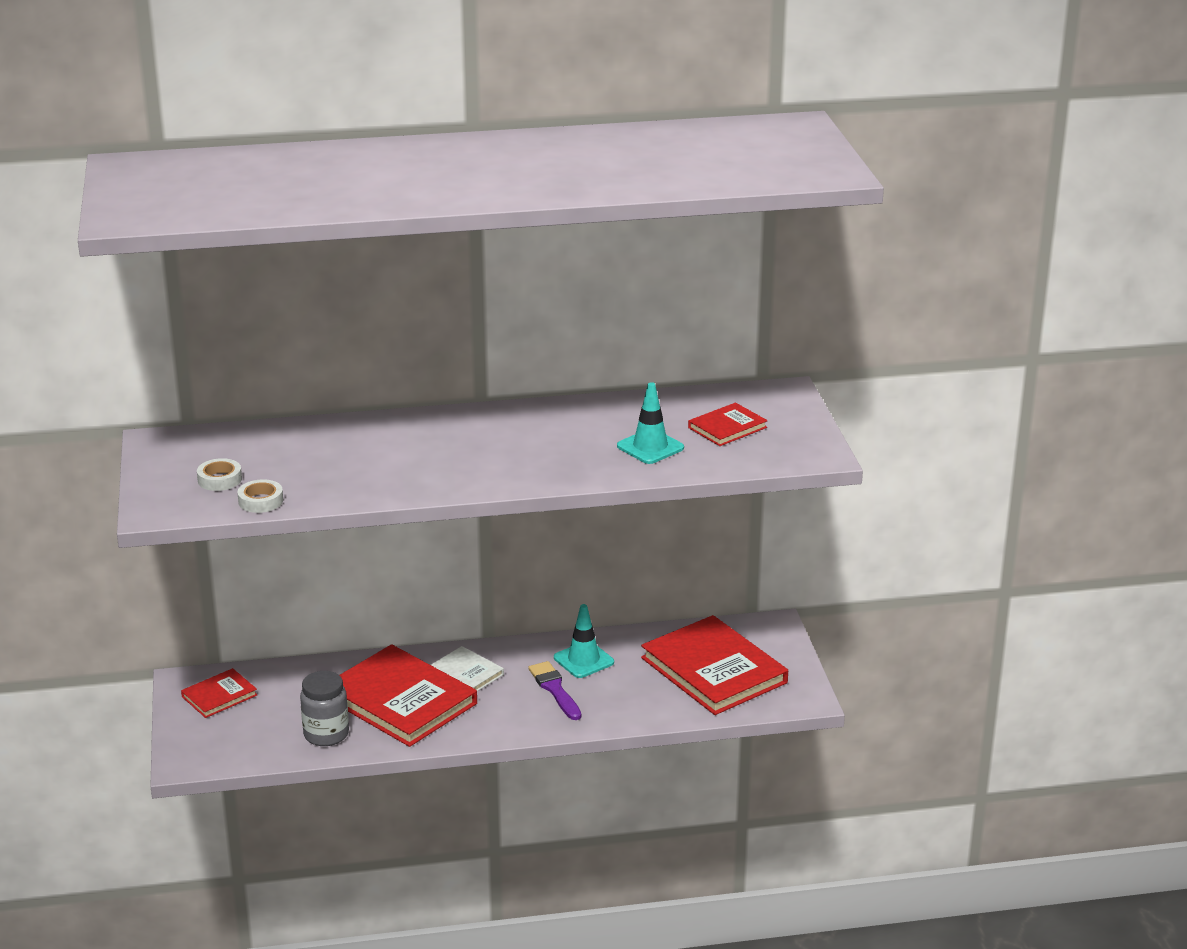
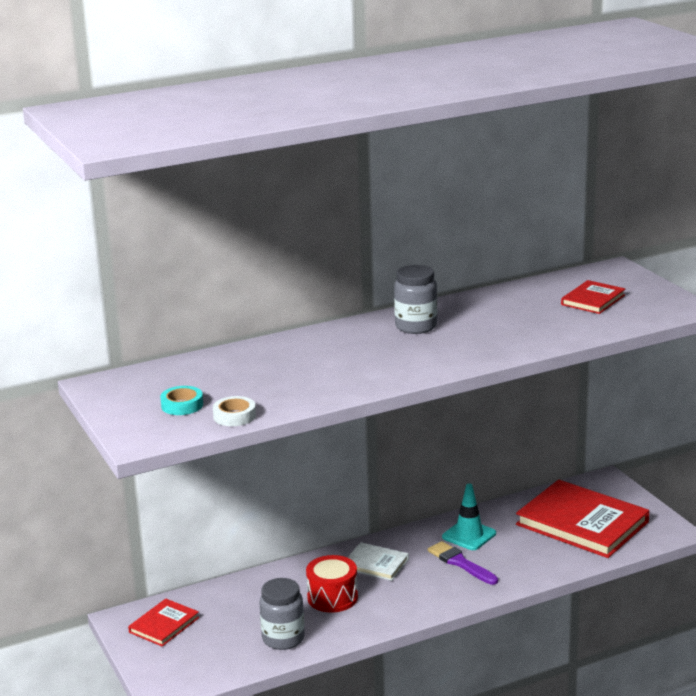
camera: 15 degrees left, 5 degrees down
white tape [197,458,242,491] -> turquoise tape [160,386,203,415]
red book [340,644,477,747] -> red drum [306,555,358,613]
turquoise traffic cone [617,382,684,464] -> none
none -> grey jar [394,265,437,334]

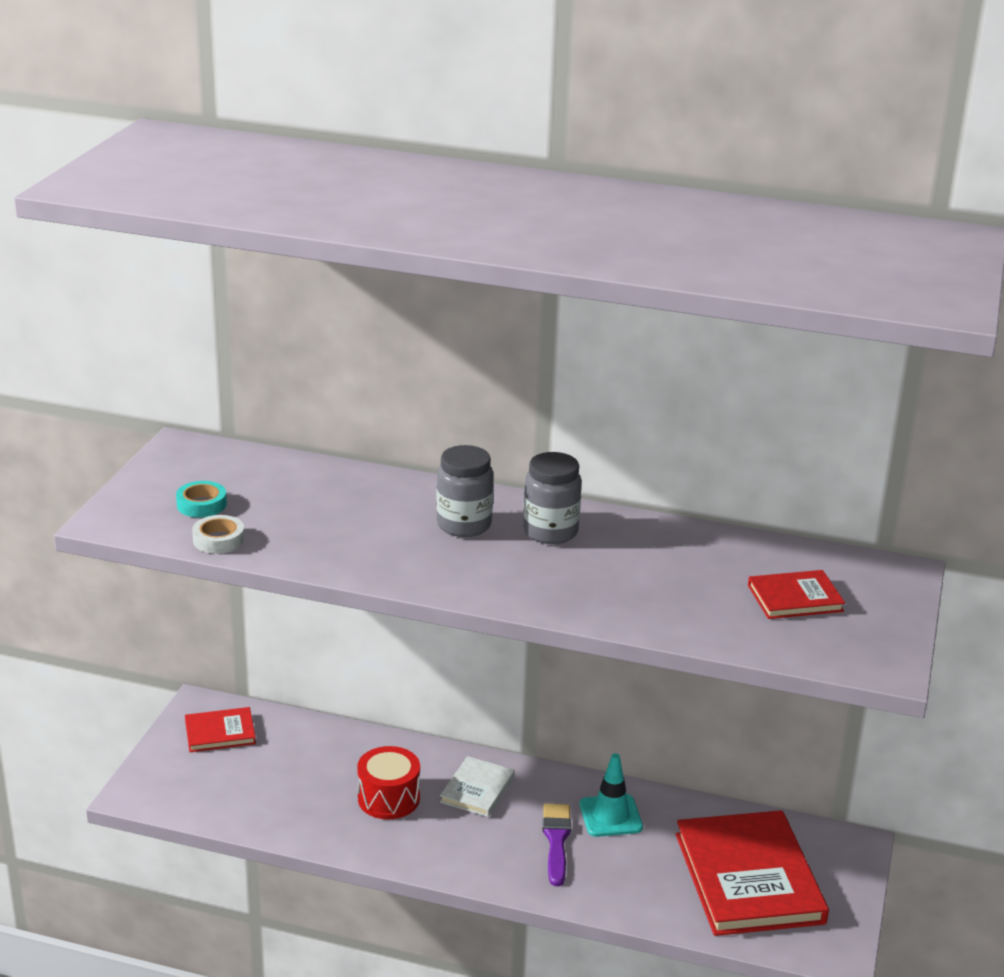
camera: 40 degrees right, 5 degrees up
grey jar [259,578,305,650] -> grey jar moved to [436,445,494,537]
white book [347,542,409,581] -> white book turned 45 degrees clockwise [440,756,515,817]

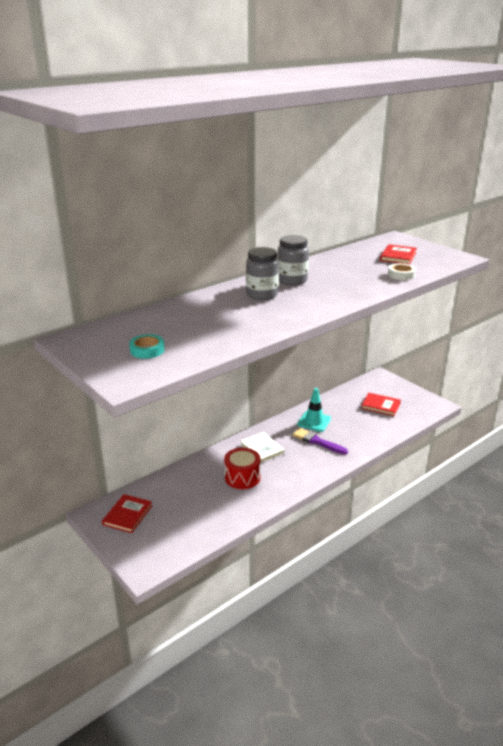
camera: 55 degrees left, 0 degrees up
white tape [192,515,245,554] -> white tape moved to [388,263,416,280]
red book [676,810,829,936] -> red book [361,393,401,416], size x0.49

